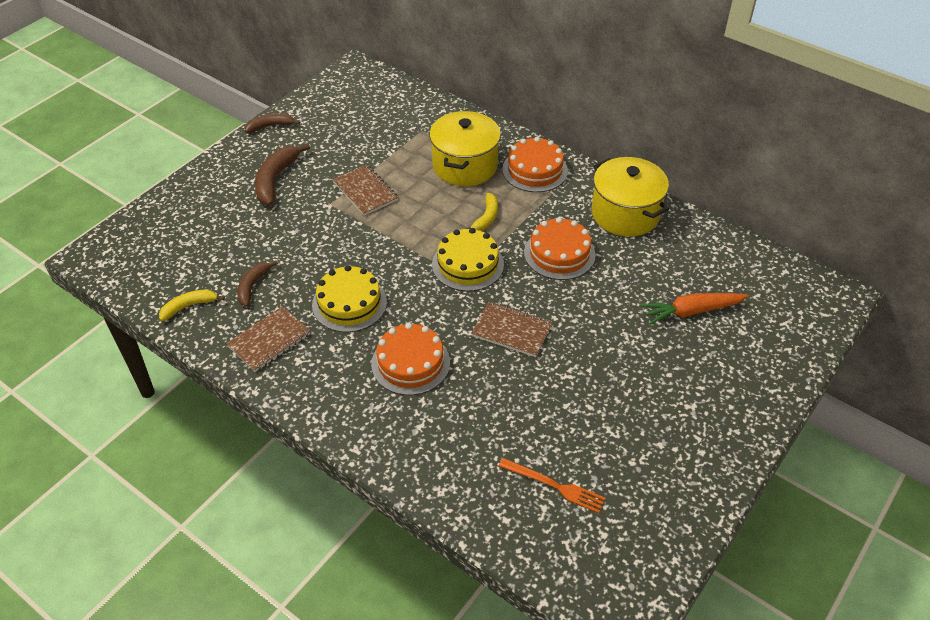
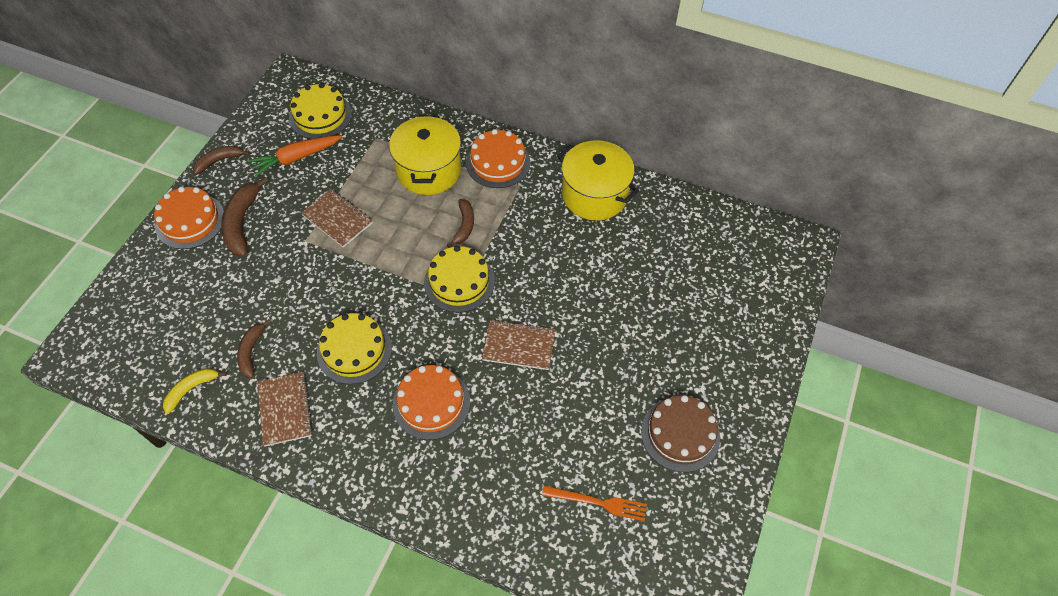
camera: 15 degrees left, 10 degrees up
brown notebook [226,306,311,372] -> brown notebook turned 45 degrees counterclockwise [257,372,313,446]
yellow banana [466,193,498,231] -> brown banana [447,199,474,248]
orange cake [524,217,596,280] -> orange cake moved to [154,187,224,249]
orange carrot [641,293,749,325] -> orange carrot moved to [248,135,342,177]
none -> yellow cake [289,83,352,139]
none -> brown cake [641,395,720,472]

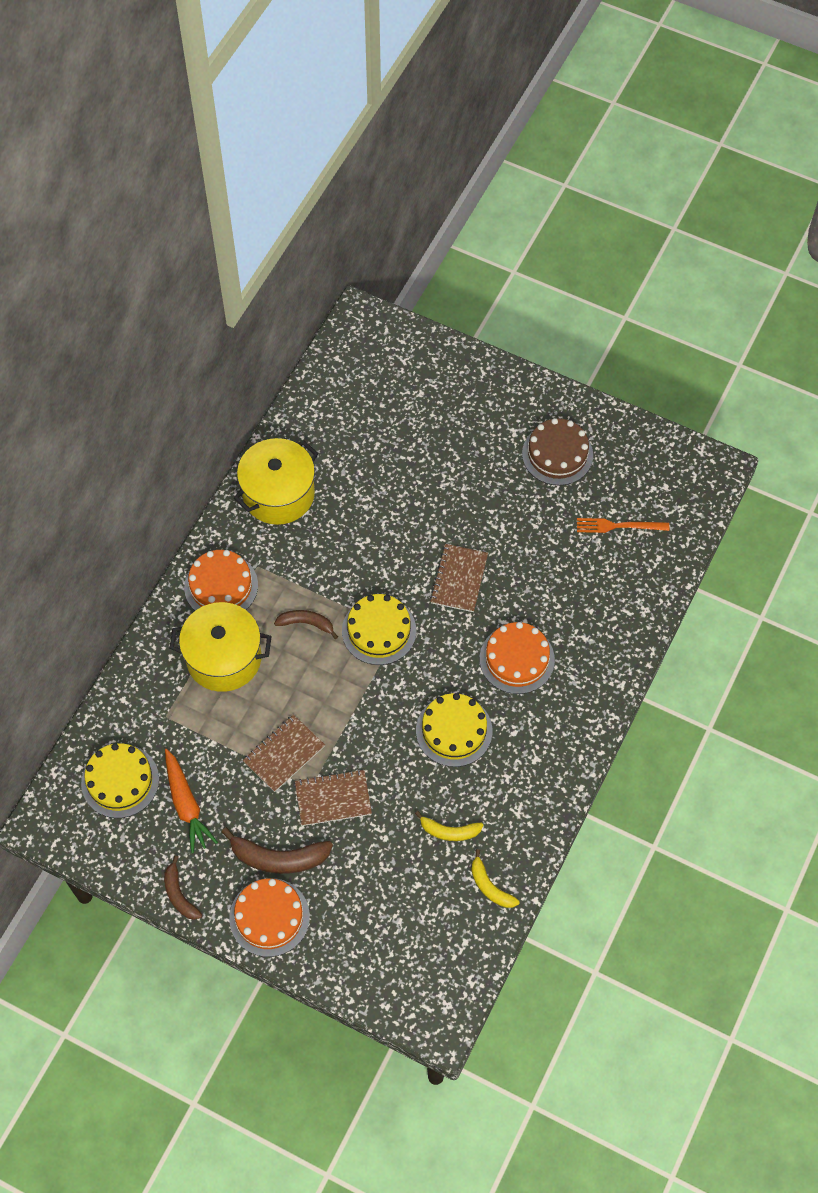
camera: 85 degrees left, 5 degrees up
brown banana [237,319,271,378] -> yellow banana [415,811,483,841]
brown notebook [257,372,313,446] -> brown notebook moved to [295,769,372,826]
orange fork [542,485,647,521] -> orange fork turned 105 degrees counterclockwise [577,518,669,533]

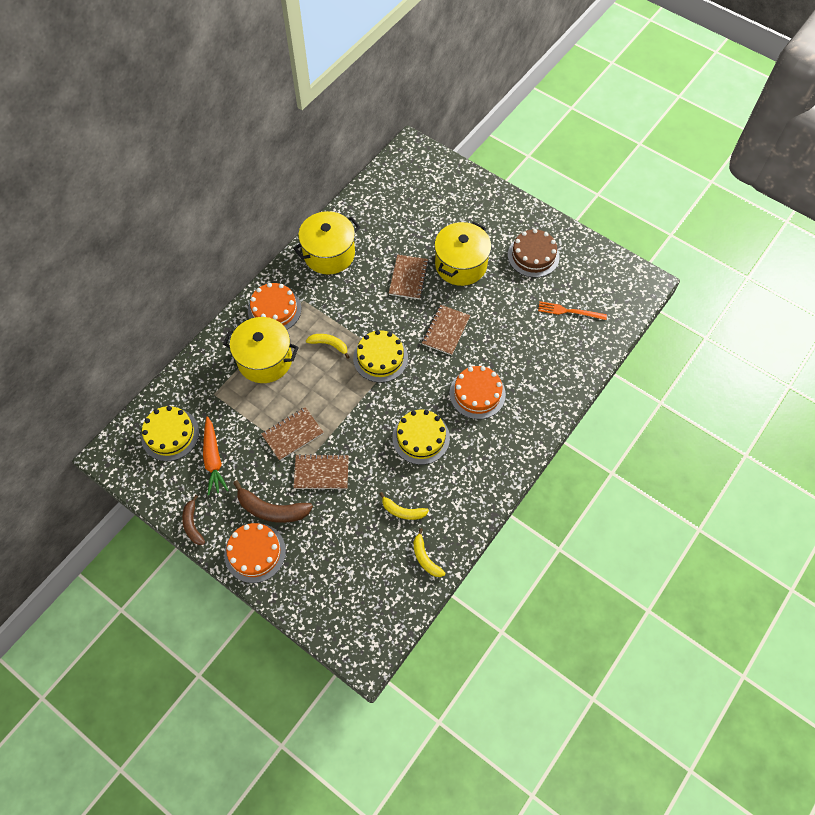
camera: 10 degrees right, 0 degrees up
brown banana [274,610,338,639] -> yellow banana [306,334,350,359]
none -> brown notebook [389,255,429,299]
none -> yellow pot [434,221,491,286]

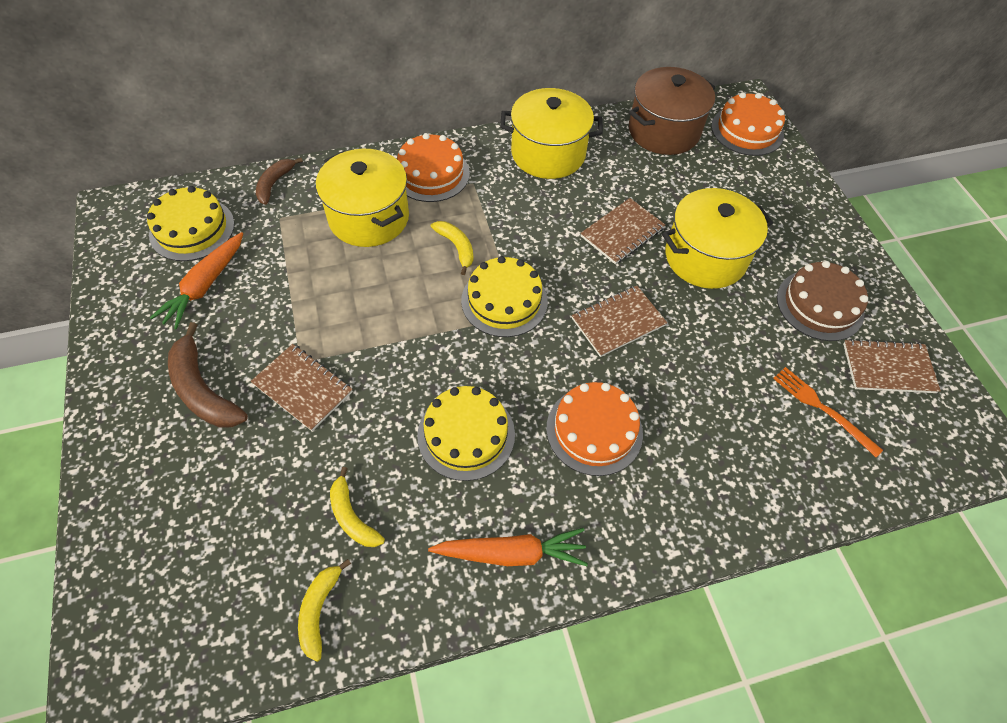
camera: 35 degrees right, 5 degrees down
brown banana [182,495,205,545] -> brown banana moved to [256,158,303,205]
orange cake [224,523,286,583] -> orange cake moved to [711,92,785,156]
brown notebook [261,407,324,461] -> brown notebook moved to [843,339,941,393]
none -> orange carrot [428,528,588,566]
none -> brown pot [629,67,716,155]

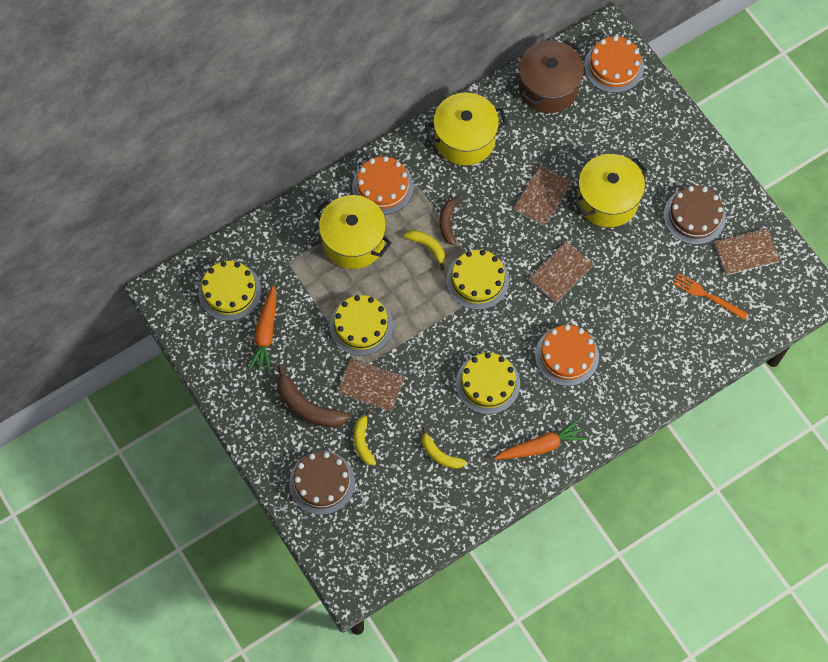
camera: 15 degrees left, 10 degrees up
brown banana [256,158,303,205] -> brown banana moved to [439,195,461,245]
yellow banana [298,559,351,662] -> yellow banana moved to [354,410,376,465]
none -> brown cake [289,451,355,515]
none -> yellow cake [330,295,393,356]

